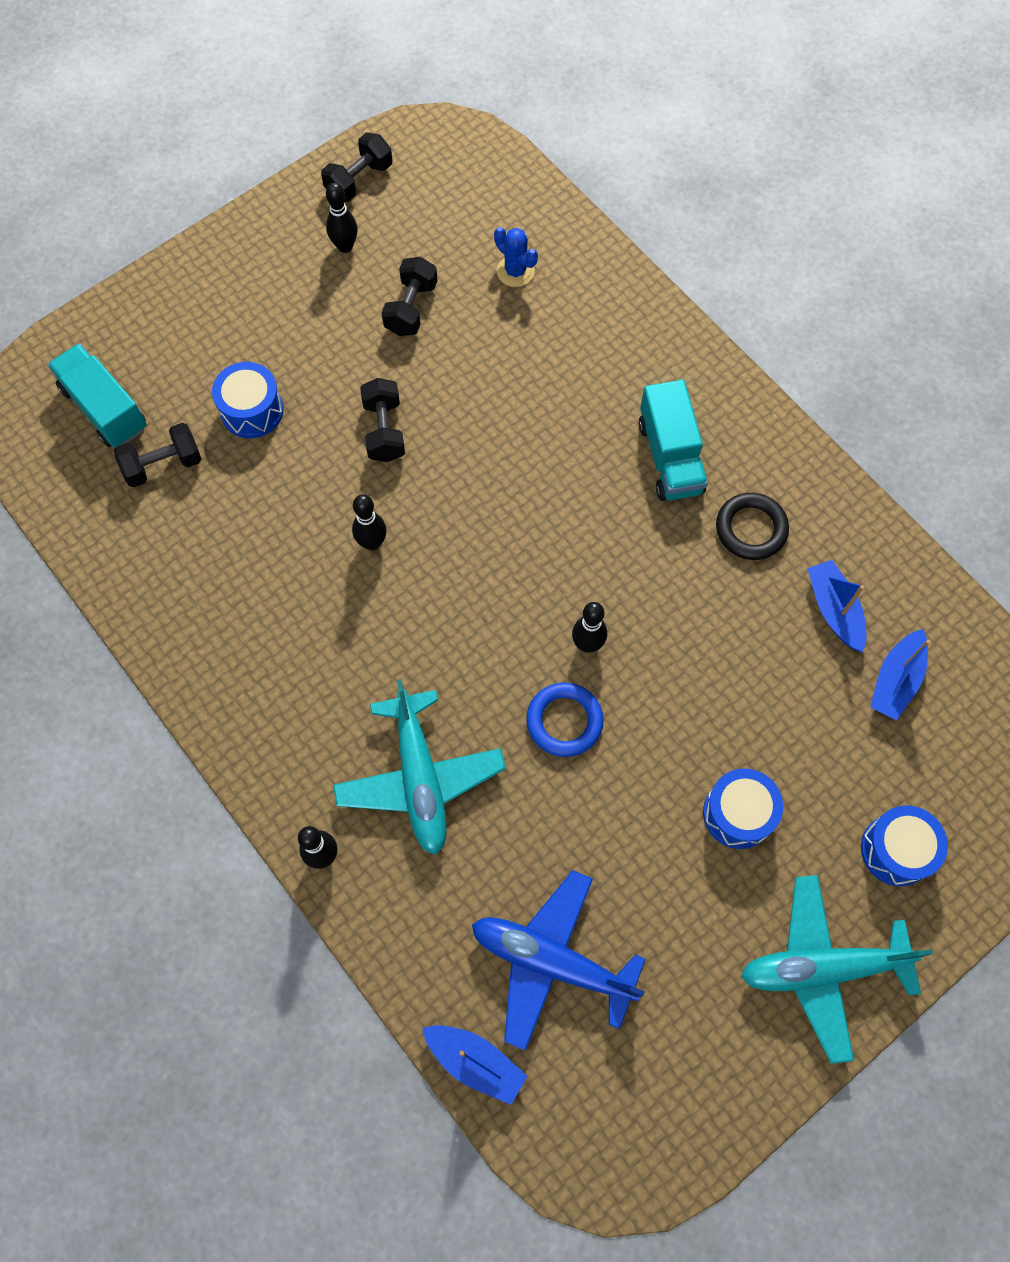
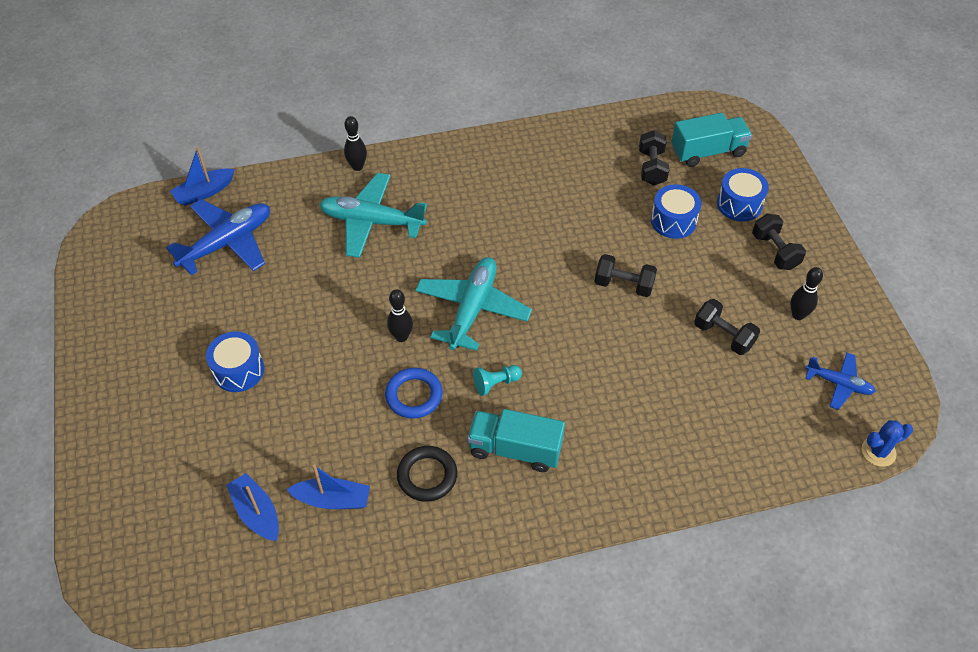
camera: 115 degrees right, 15 degrees down
black dumbbell [321,132,392,202] -> black dumbbell moved to [752,214,806,270]
black bowling pin [352,494,387,551] -> none
blue cactus [494,227,538,287] -> blue cactus moved to [862,420,913,467]
blue ring [526,682,604,757] -> blue ring moved to [385,368,443,419]
turquoise plane [741,875,933,1064] -> turquoise plane moved to [415,257,532,351]
blue drum [861,805,948,886] -> blue drum moved to [717,168,769,222]
none -> turquoise pawn [473,365,522,396]
none -> blue plane [805,353,876,410]

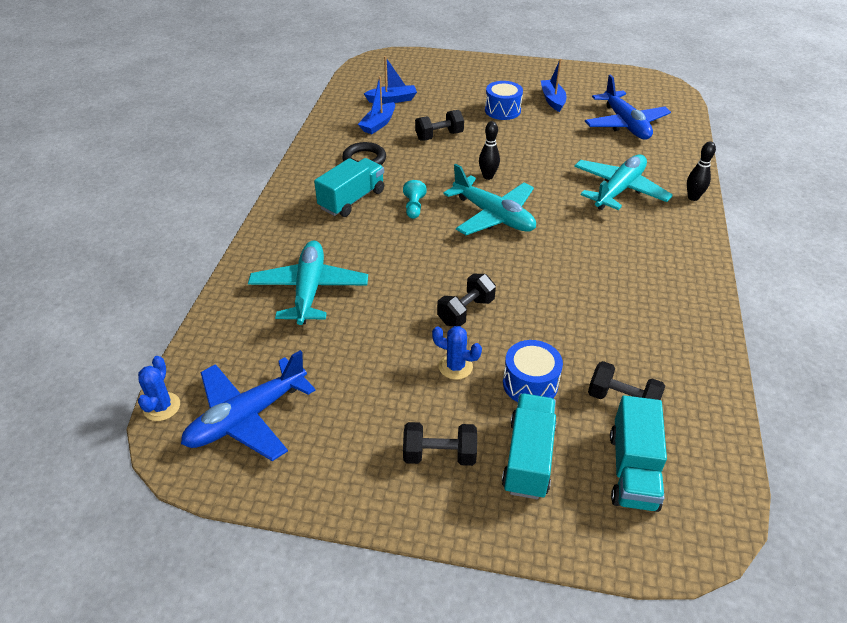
camera: 115 degrees right, 10 degrees down
blue boat [170,147,235,206] -> blue boat moved to [541,59,566,112]
blue ring [385,368,443,419] -> none
black dumbbell [694,299,760,355] -> black dumbbell moved to [415,110,464,141]
blue drum [717,168,769,222] -> turquoise truck [502,393,557,499]
black bowling pin [791,267,823,320] -> none
blue plane [805,353,876,410] -> blue plane [181,350,316,461], size x1.77
none -> turquoise plane [248,240,368,325]
none -> blue cactus [432,326,482,380]

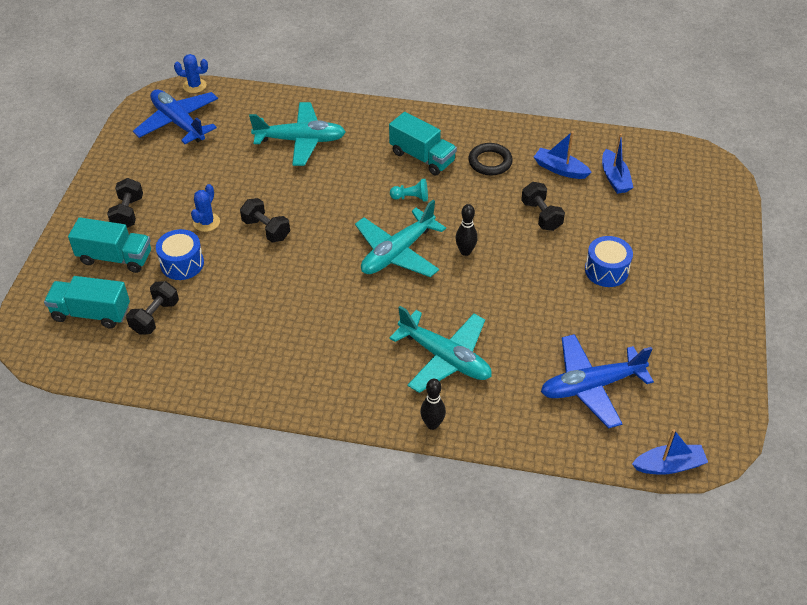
camera: 90 degrees right, 5 degrees up
blue boat [541,59,566,112] -> blue boat moved to [632,429,708,475]

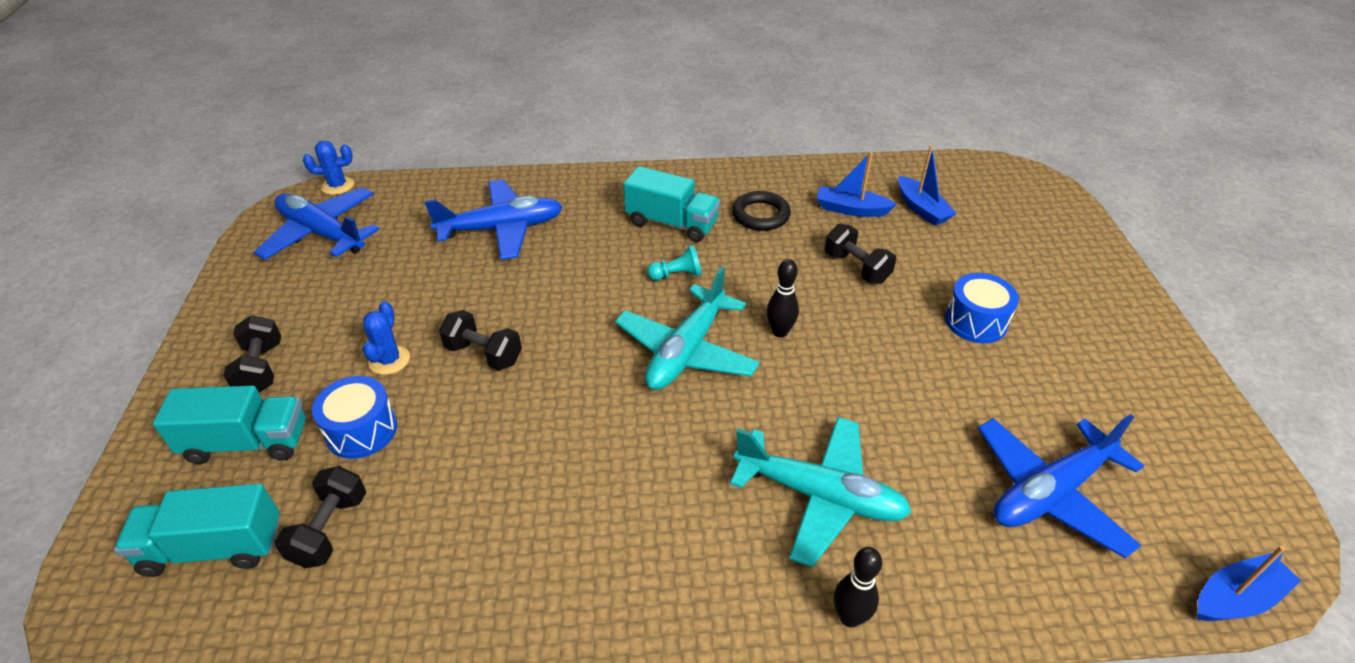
camera: 15 degrees left, 5 degrees down
turquoise plane [249,102,346,166] -> blue plane [425,179,563,260]

